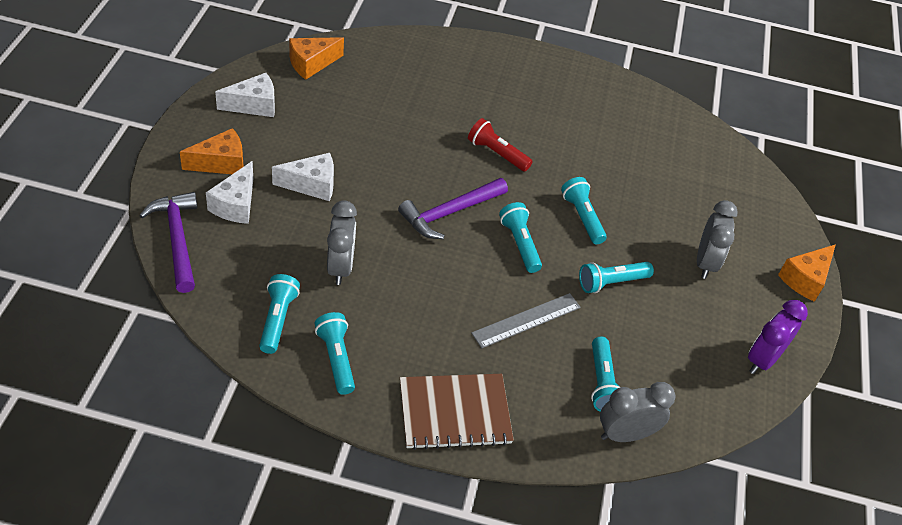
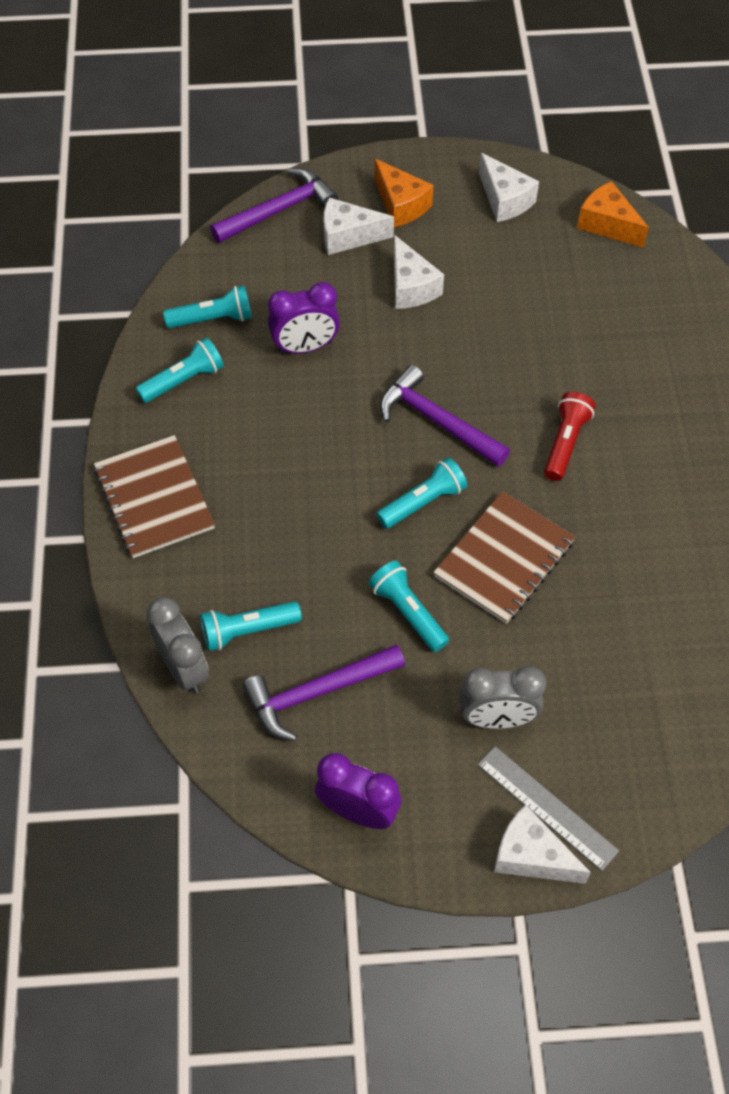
camera: 80 degrees right, 10 degrees up
grey clock [327,201,357,285] -> purple clock [268,282,340,354]
grey ruler [471,293,581,348] -> grey ruler moved to [478,746,619,871]
turquoise flashlight [561,177,607,244] -> brown notebook [433,491,575,624]
orange cheese [778,244,836,302] -> white cheese [494,804,591,884]
none -> purple hammer [242,644,405,741]

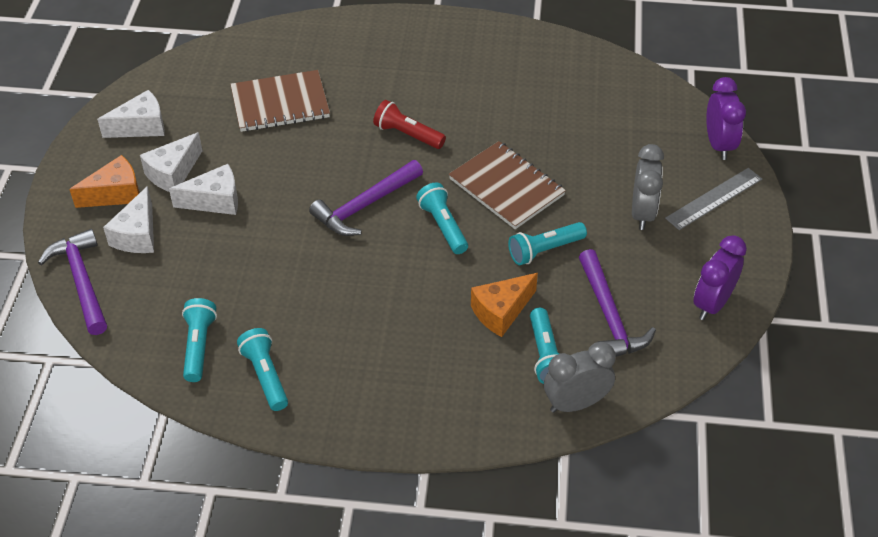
camera: 80 degrees left, 10 degrees down
brown notebook [94,435,215,558] -> brown notebook moved to [230,70,330,132]
purple clock [268,282,340,354] -> purple clock moved to [706,77,746,160]
white cheese [494,804,591,884] -> white cheese moved to [140,132,202,192]
orange cheese [577,181,649,248] -> orange cheese moved to [471,273,538,337]

